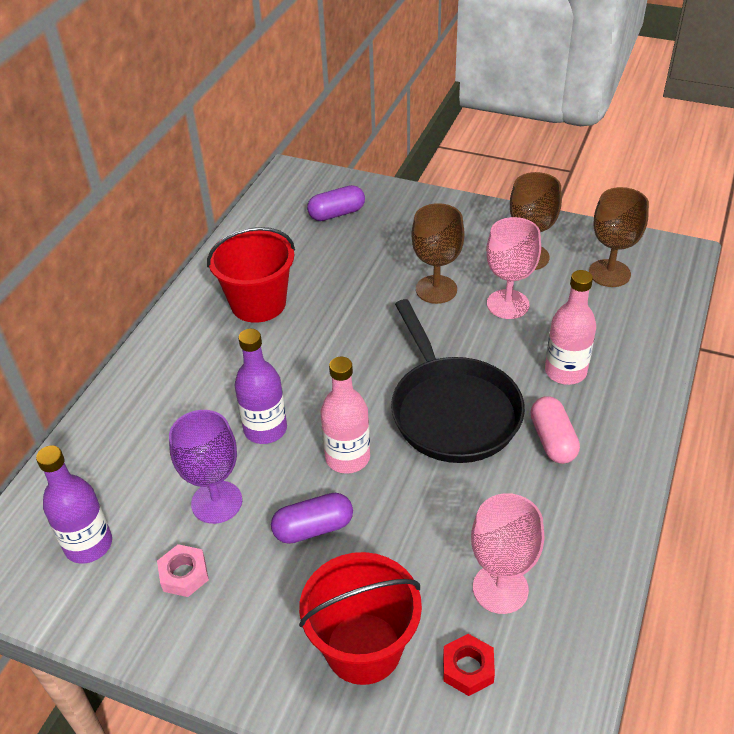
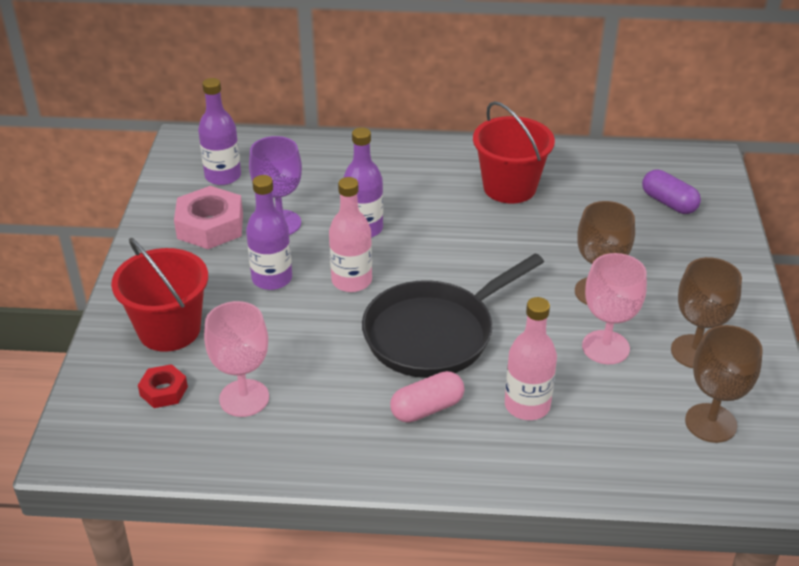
camera: 70 degrees right, 5 degrees down
pink nut [157,544,209,597] -> pink nut [174,186,243,249], size x1.82
purple capsule [271,493,353,544] -> purple bottle [246,175,292,290]

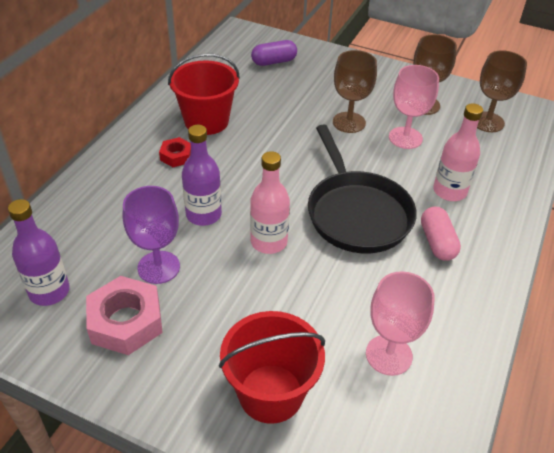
camera: 70 degrees left, 5 degrees up
red nut [138,364,188,408] -> red nut moved to [159,137,191,167]
purple bottle [246,175,292,290] -> none

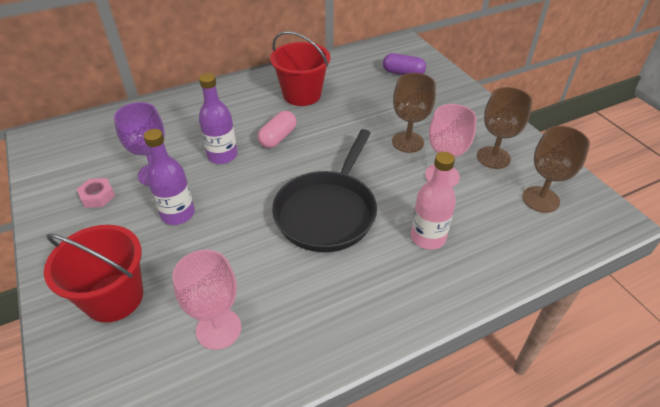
camera: 40 degrees right, 0 degrees up
purple bottle [8,199,70,306] -> purple bottle moved to [144,129,195,225]
pink nut [86,276,163,355] -> pink nut [76,178,115,208], size x0.55
red nut [159,137,191,167] -> none
pink bottle [250,151,290,254] -> none
pink capsule [421,207,461,261] -> pink capsule moved to [258,111,297,148]

